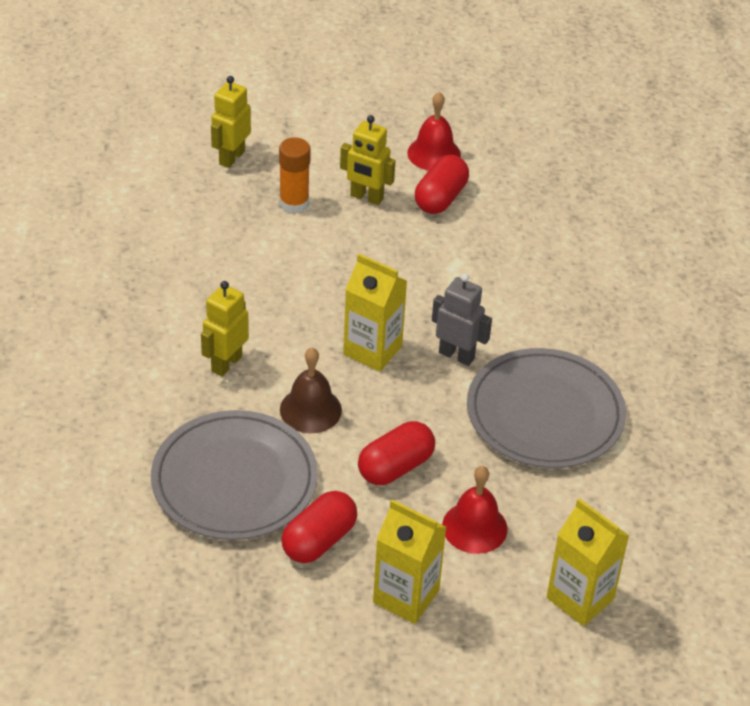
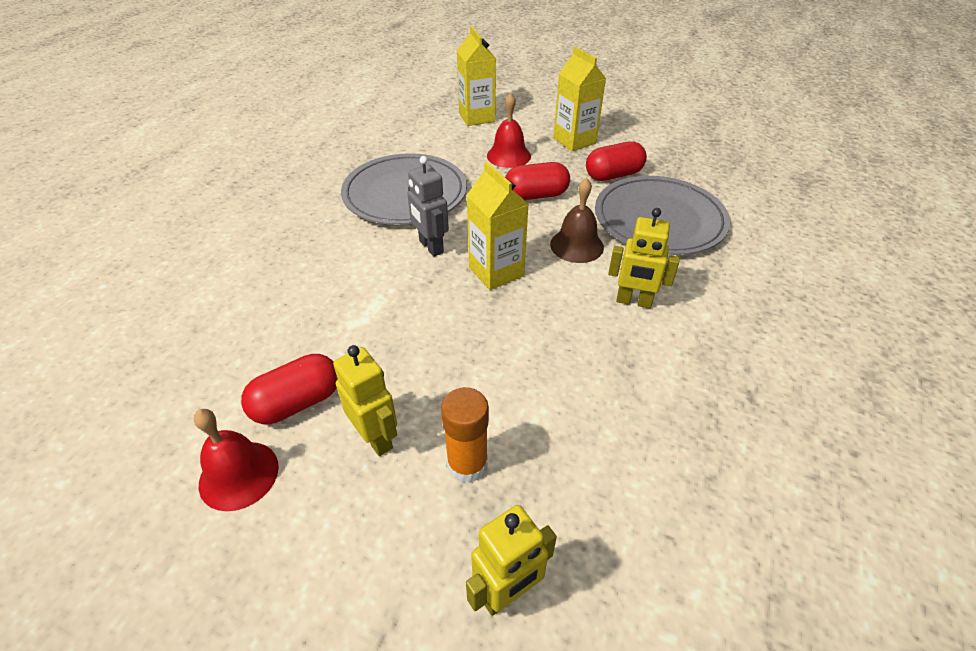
camera: 150 degrees left, 0 degrees up
yellow robot [201,281,249,377] -> yellow robot turned 45 degrees clockwise [608,208,680,309]

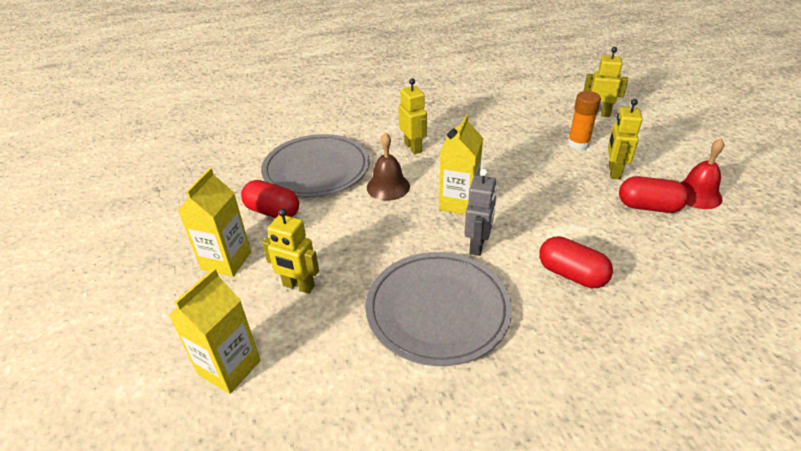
camera: 130 degrees left, 5 degrees down
red bell [487,93,531,168] -> yellow robot [262,208,319,294]
red capsule [505,162,570,200] -> red capsule moved to [539,236,613,288]

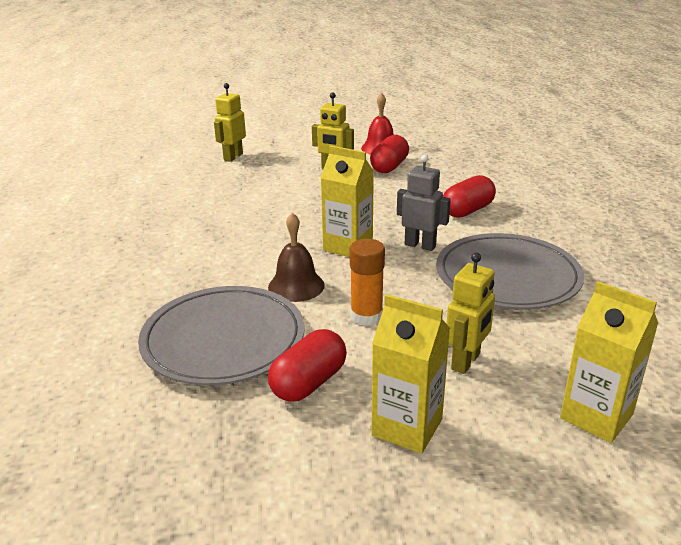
camera: 80 degrees left, 10 degrees down
yellow robot [399,78,427,154] -> none
orange glue stick [567,91,601,150] -> orange glue stick moved to [350,239,385,326]

